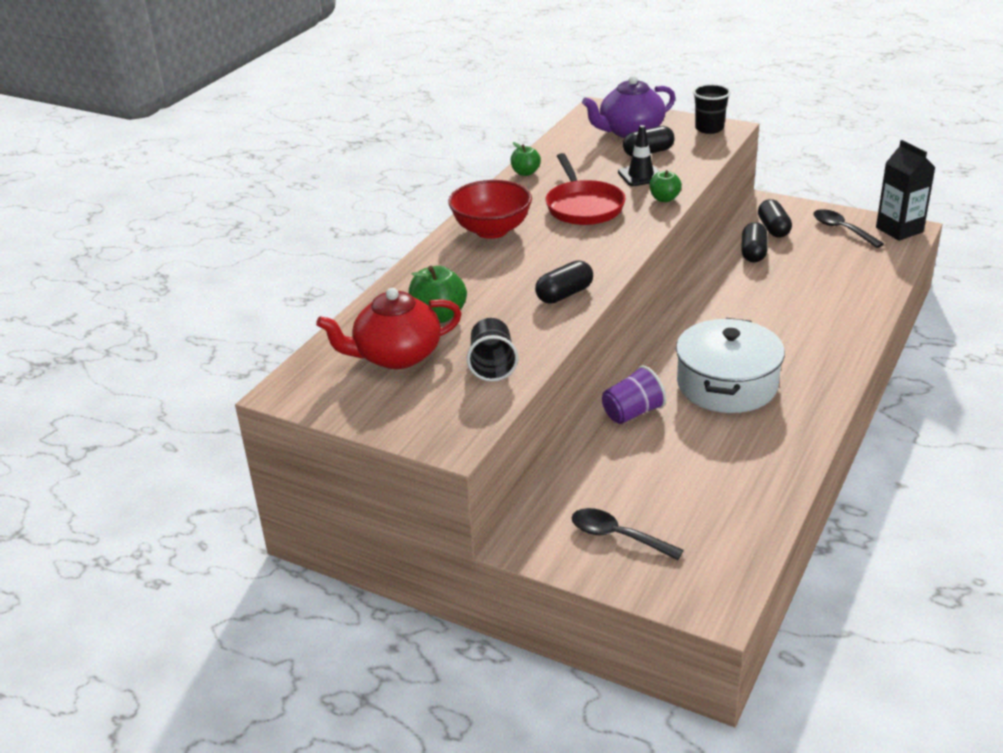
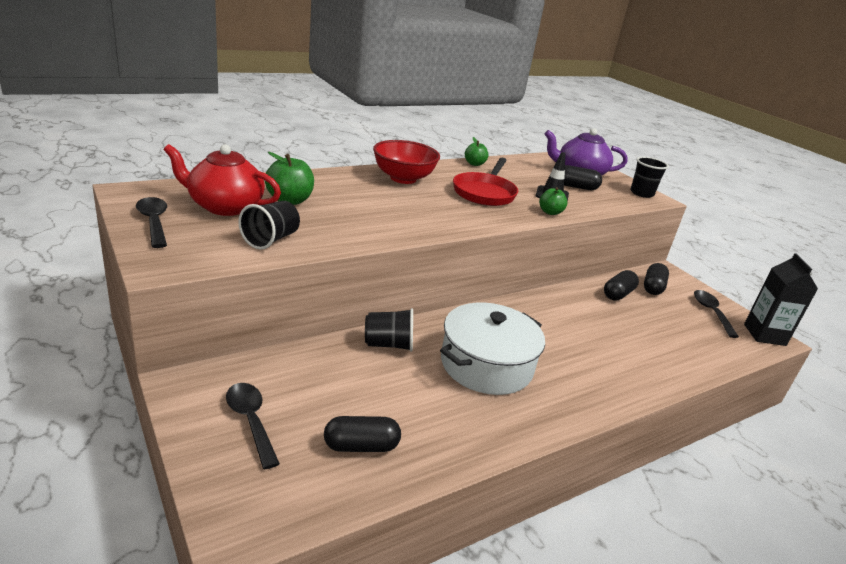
camera: 25 degrees right, 5 degrees down
black capsule [535,260,593,304] -> black capsule moved to [324,416,401,452]
purple cup [602,366,666,424] -> black cup [365,308,413,352]
none -> black spoon [136,197,167,248]

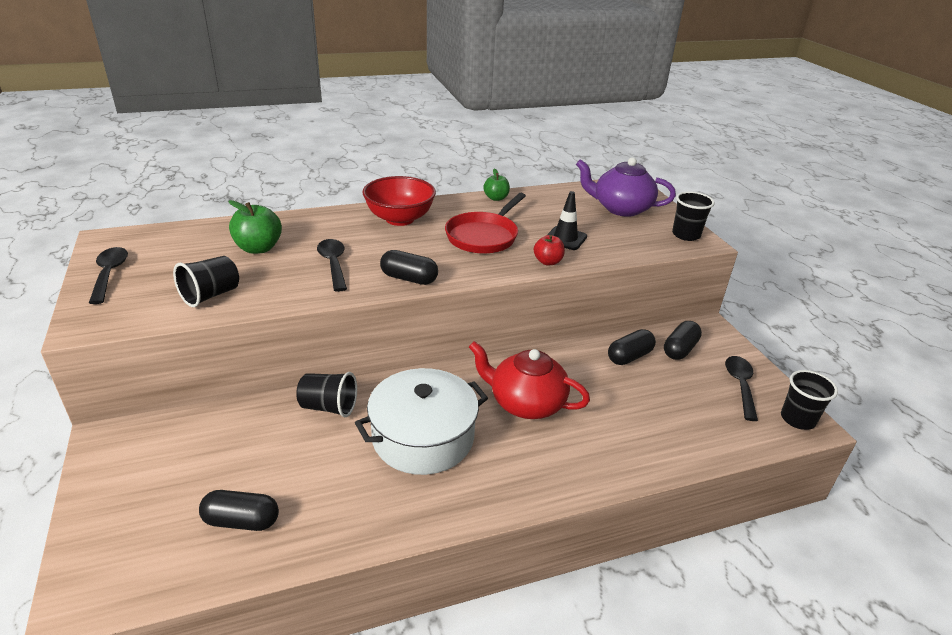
camera: 15 degrees right, 5 degrees up
red teapot [164,144,281,216] -> red teapot moved to [469,341,590,419]
black spoon [226,383,280,469] -> black spoon moved to [317,239,347,292]
green apple [539,187,567,215] -> red apple [534,235,565,265]
black capsule [564,165,602,190] -> black capsule moved to [380,250,438,285]
black carton [744,253,818,346] -> black cup [781,370,838,430]

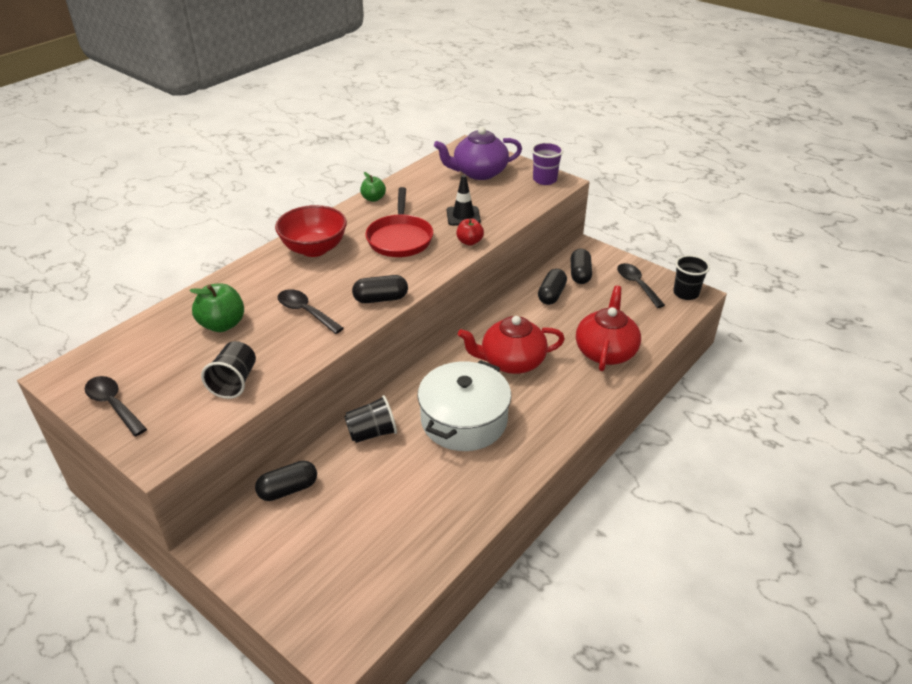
camera: 30 degrees left, 5 degrees up
black capsule [199,490,279,531] -> black capsule moved to [255,461,317,501]
black cup [672,191,715,241] -> purple cup [531,142,564,185]
none -> red teapot [576,286,641,371]

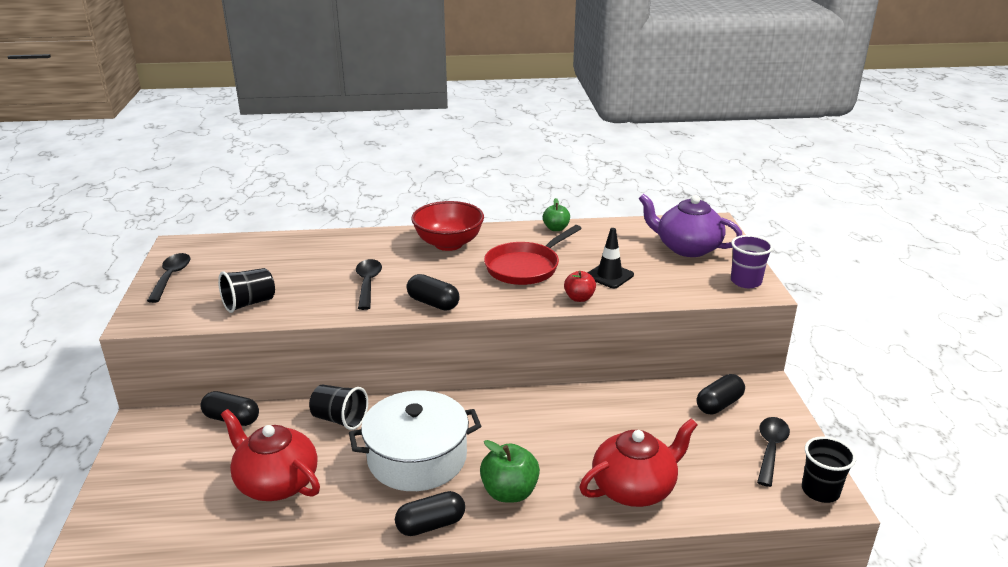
camera: 45 degrees right, 10 degrees down
green apple [189,283,244,332] -> green apple moved to [480,440,540,502]
red teapot [458,316,565,374] -> red teapot moved to [221,409,320,501]
black capsule [538,269,567,305] -> black capsule moved to [395,491,465,536]

